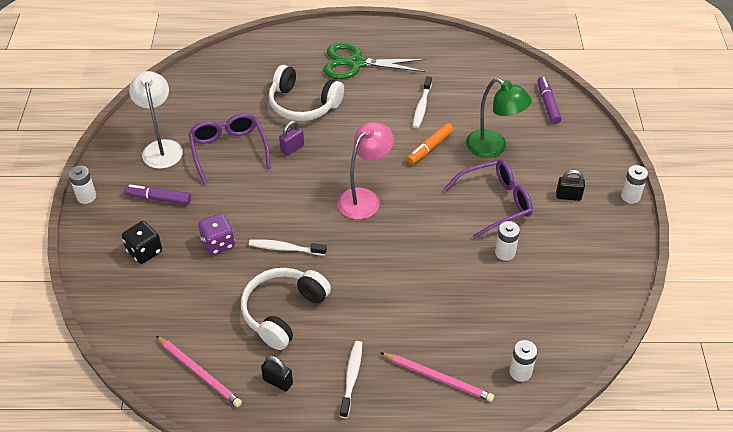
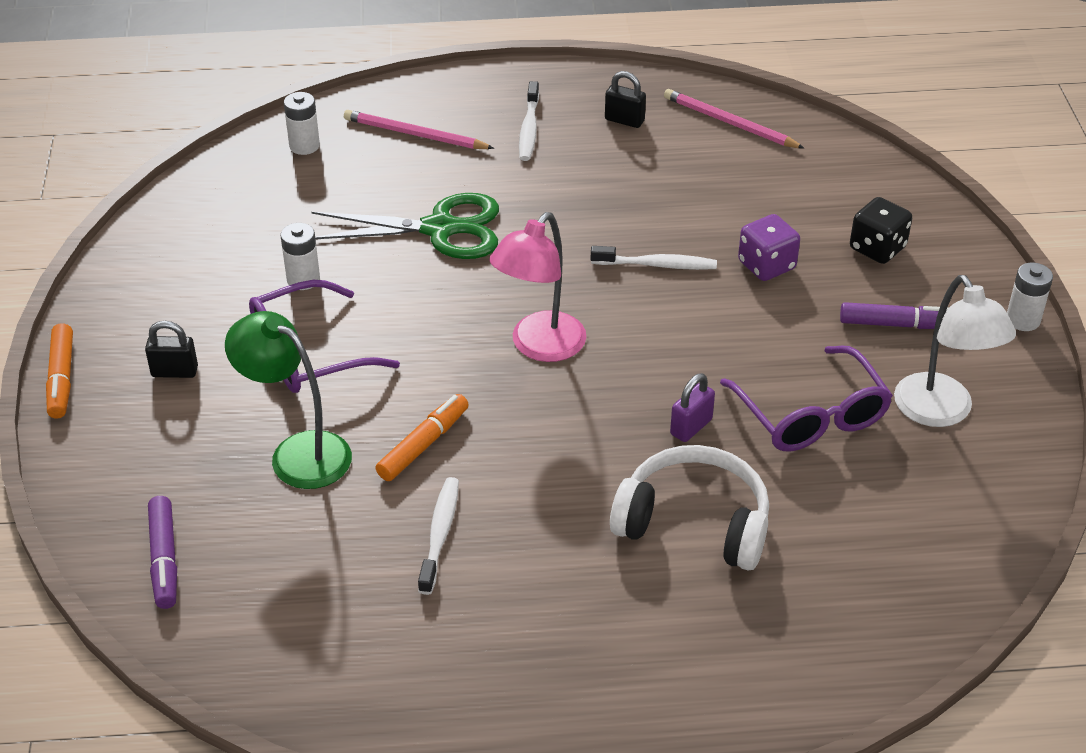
camera: 175 degrees right, 5 degrees down
white headphones [241,268,331,350] -> none
green scissors [323,43,426,79] -> green scissors moved to [311,193,499,259]
white battery [621,165,648,204] -> orange marker [46,323,73,418]

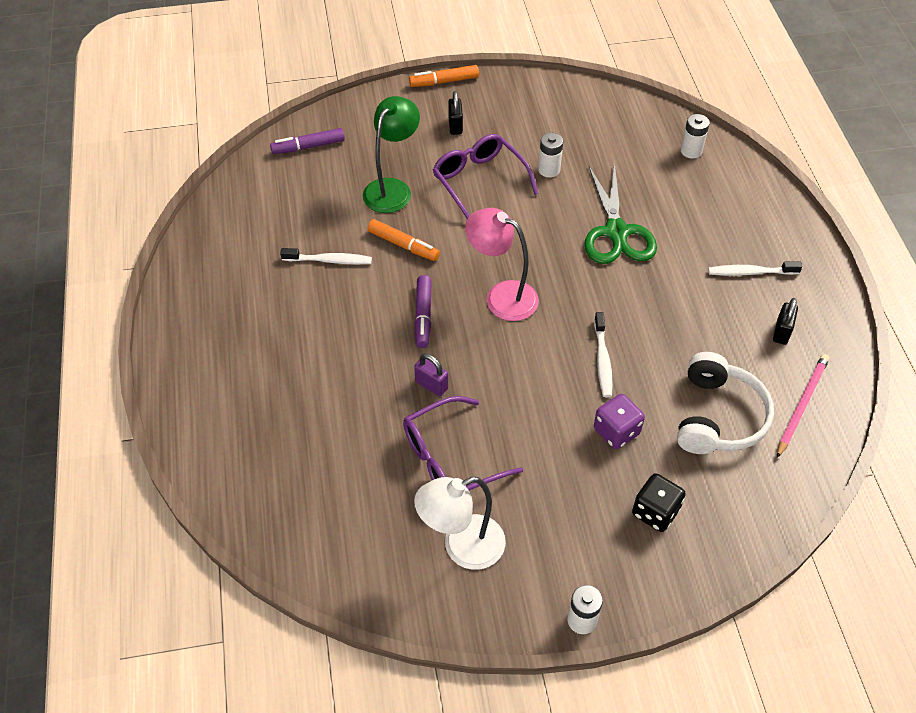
camera: 85 degrees right, 10 degrees up
pink pencil [344,110,494,149] -> none
white headphones [610,445,769,571] -> white headphones moved to [677,352,774,454]
purple marker [840,302,949,329] -> purple marker moved to [415,275,432,348]

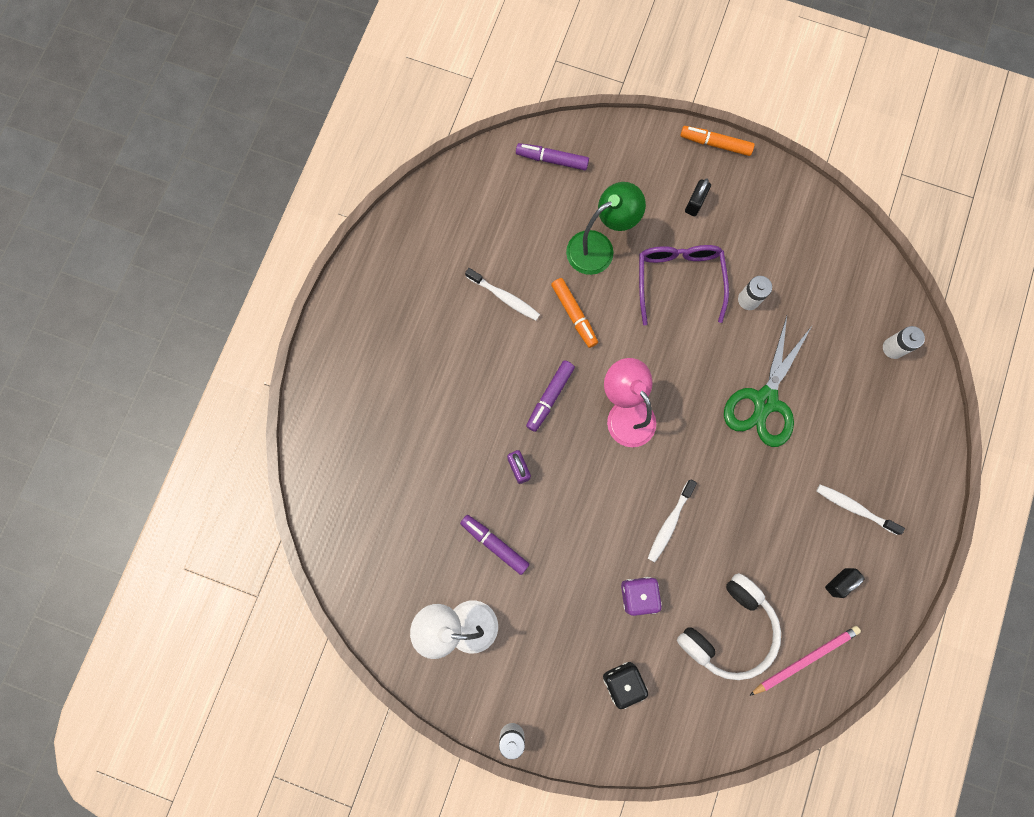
camera: 30 degrees right, 25 degrees up
purple glasses [403,396,523,490] -> purple marker [460,515,530,575]

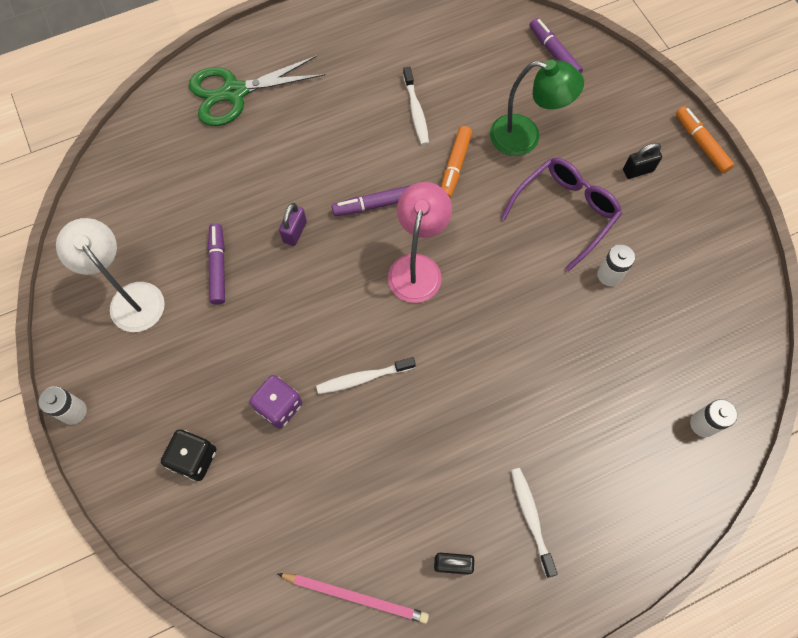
camera: 45 degrees right, 10 degrees down
white headphones [677,573,781,680] -> none
green scissors [724,316,812,447] -> green scissors moved to [189,55,325,126]

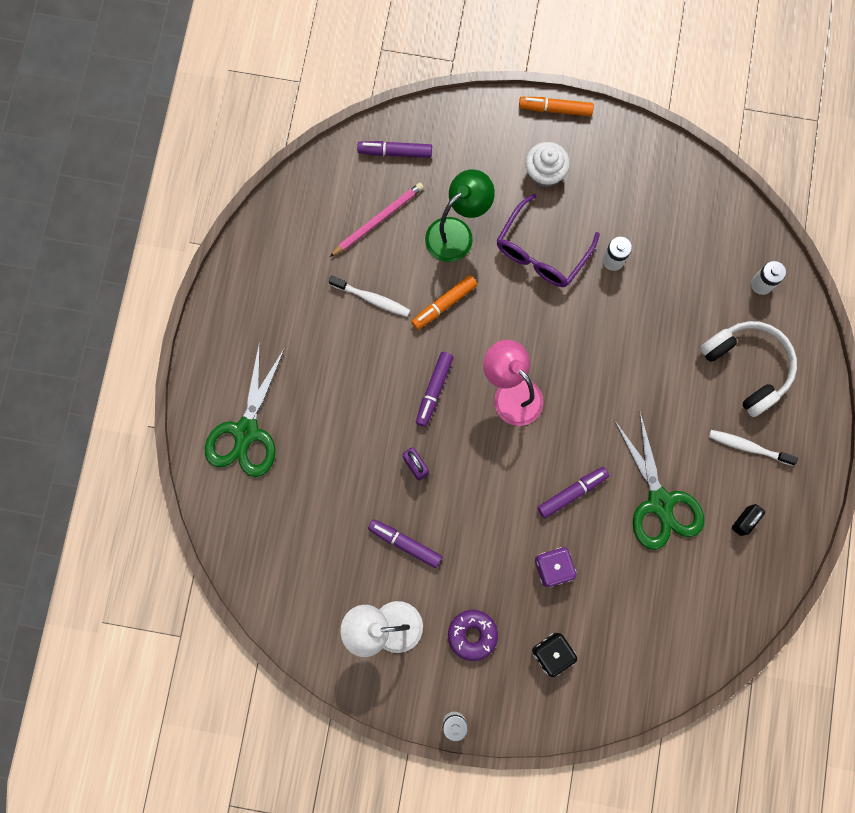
camera: 55 degrees left, 10 degrees up
pink pencil [278,573,429,624] -> pink pencil moved to [330,183,424,257]
white toothbrush [316,357,416,394] -> purple marker [537,467,609,519]
orange marker [441,126,472,198] -> orange marker turned 90 degrees clockwise [411,275,477,330]
purple glasses [501,158,622,271] -> purple glasses turned 135 degrees counterclockwise [497,193,600,287]
black padlock [623,143,662,179] -> white cupcake [525,142,570,187]
none -> purple donut [448,610,498,661]
none -> green scissors [614,410,704,550]
none -> white headphones [700,321,797,417]

